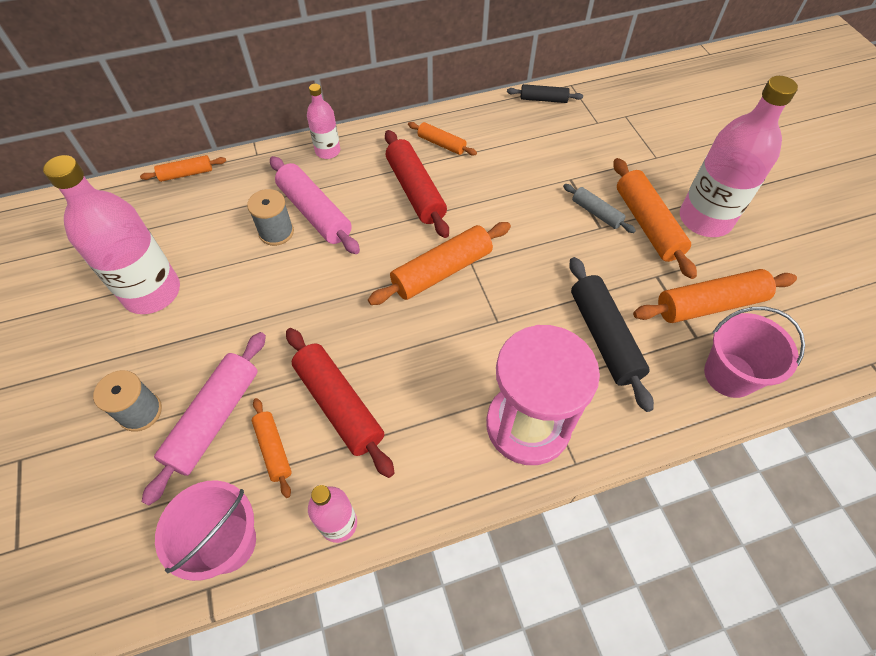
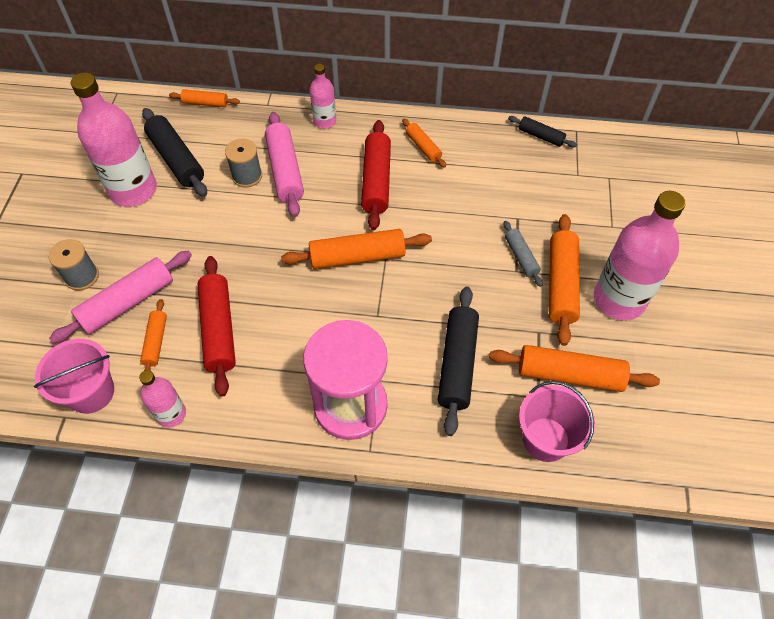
camera: 25 degrees right, 0 degrees up
none -> black rolling pin [142,108,207,197]

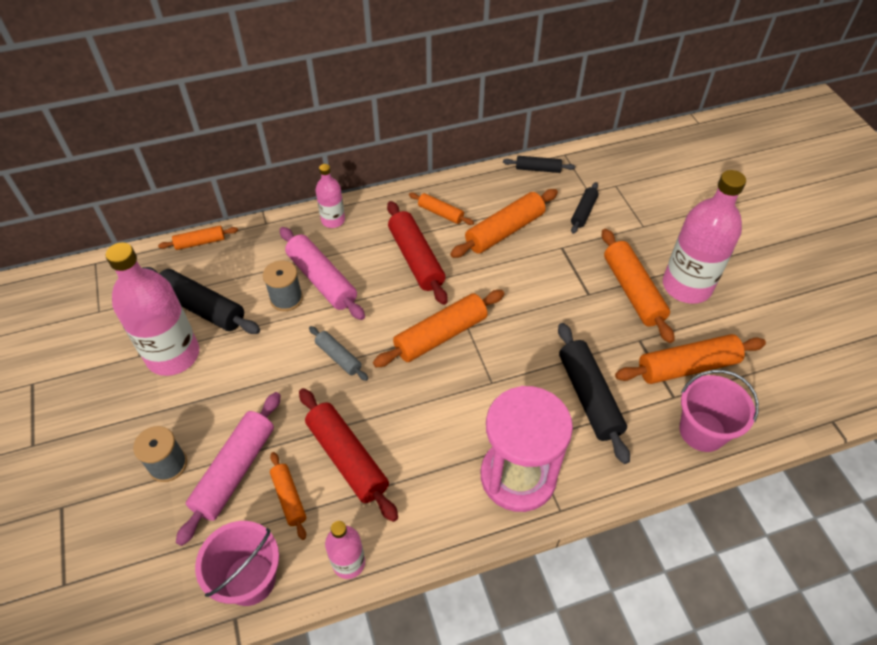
camera: 25 degrees left, 5 degrees down
grey rolling pin [504,221,543,287] -> grey rolling pin moved to [309,326,368,381]
none -> orange rolling pin [450,189,558,258]
none -> black rolling pin [571,182,599,234]

